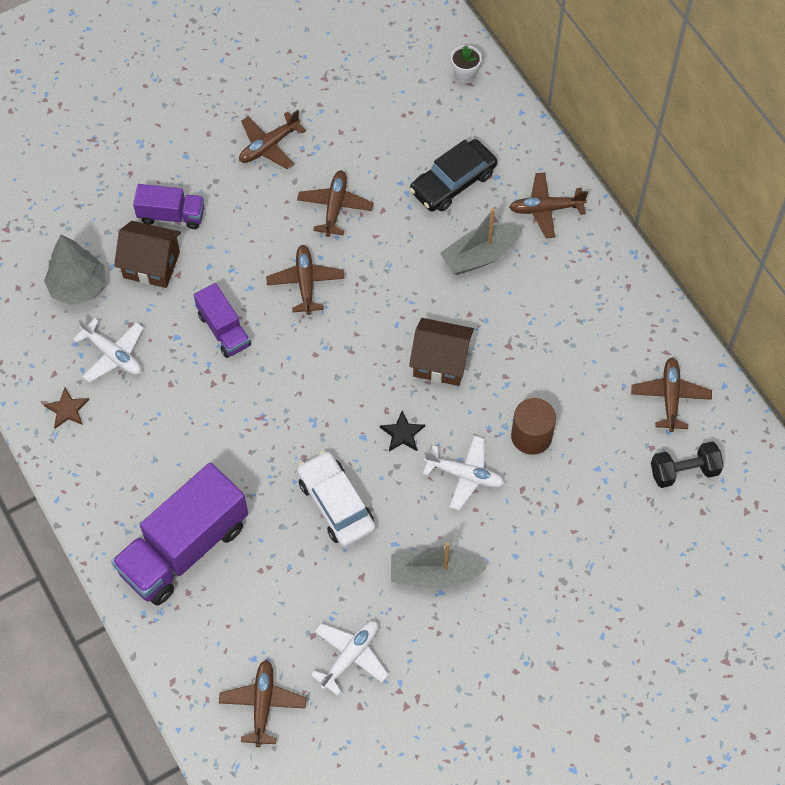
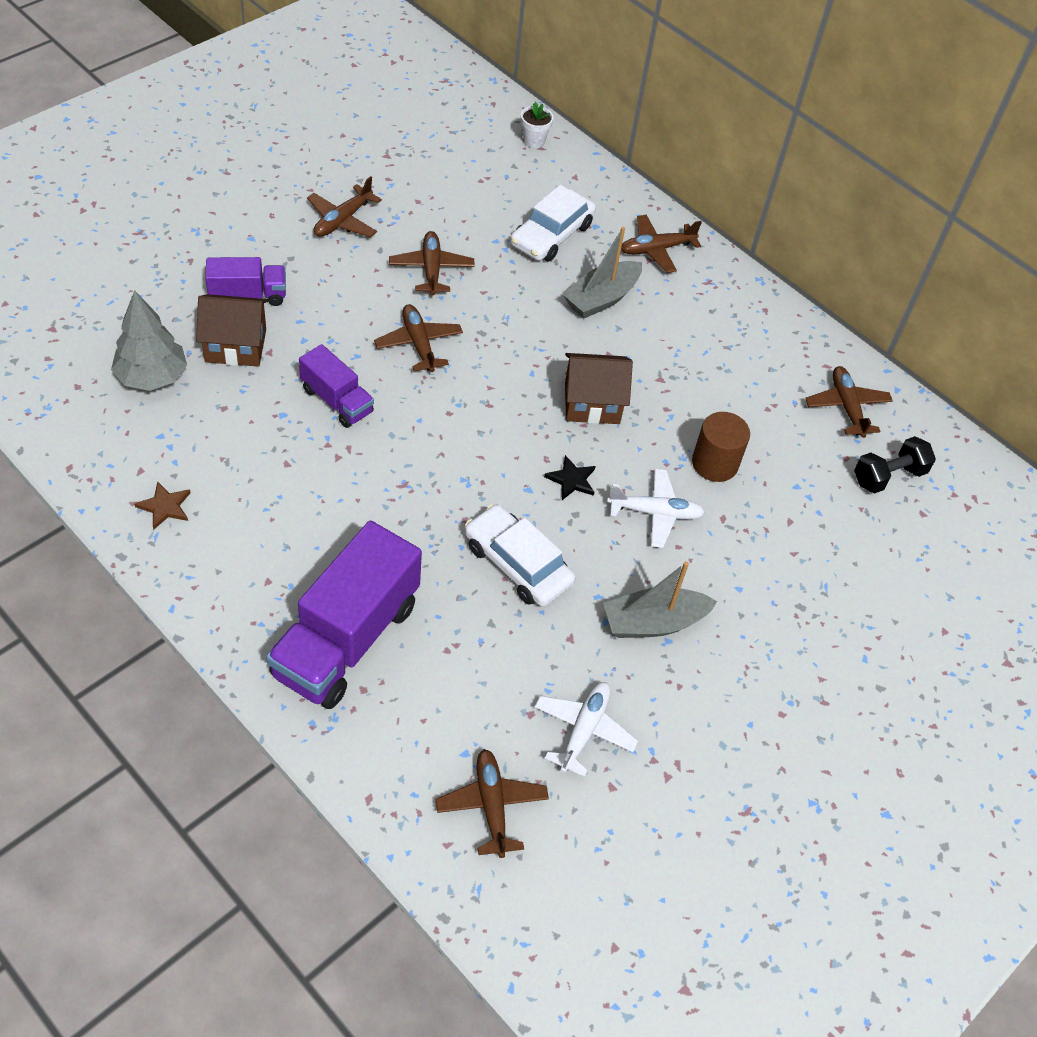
camera: 20 degrees left, 10 degrees down
white plane [73,318,144,383] -> none
black car [410,139,497,211] -> white car [510,185,596,261]

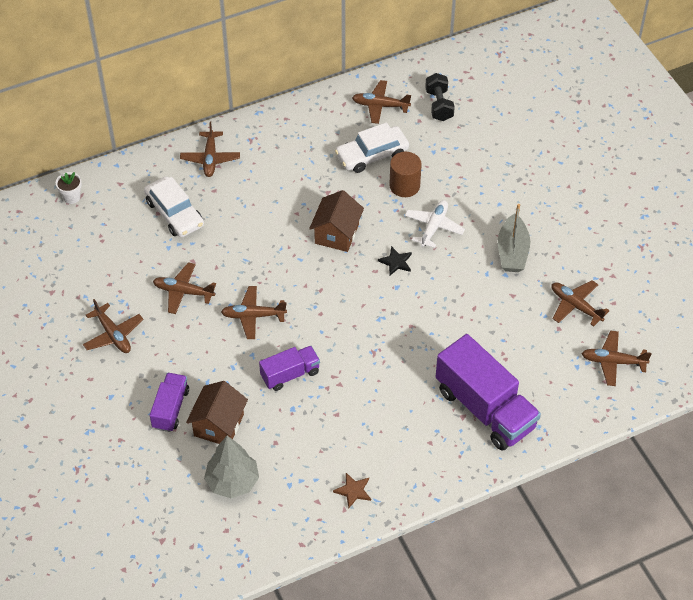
camera: 65 degrees left, 0 degrees up
white car [465,504,575,607] -> white car moved to [335,122,409,173]
white plane [534,682,638,777] -> brown plane [551,280,610,327]
grey boat [563,227,642,319] -> none

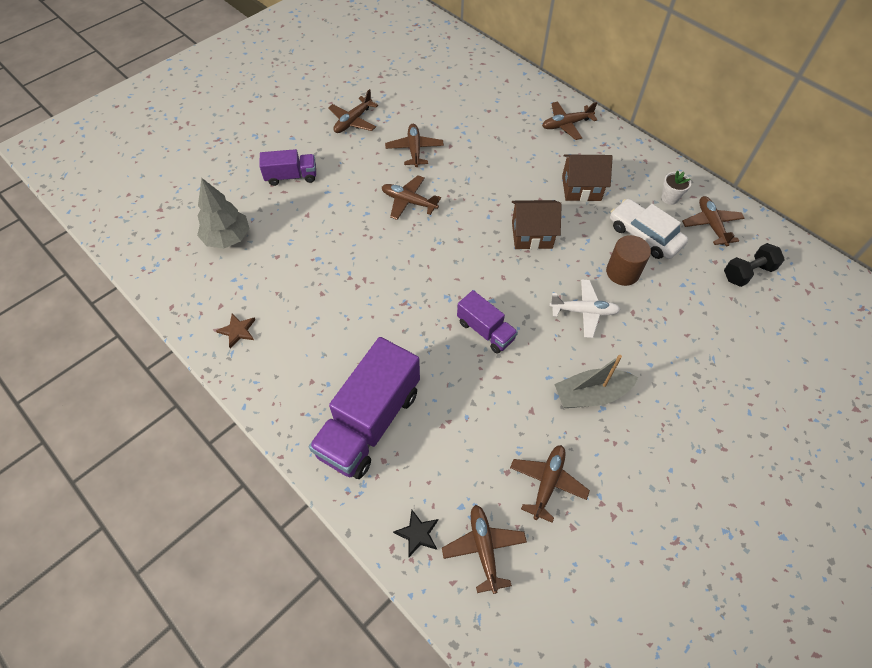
camera: 70 degrees right, 5 degrees up
white flower pot [56,172,82,204] -> white flower pot moved to [661,170,691,205]
white car [144,176,204,237] -> none
brown house [186,381,248,444] -> brown house moved to [562,155,613,202]
brown plane [221,286,287,339] -> brown plane turned 45 degrees counterclockwise [382,175,441,220]
purple truck [259,346,320,391] -> purple truck moved to [457,290,518,354]
black star [378,246,412,275] -> black star moved to [393,510,438,557]

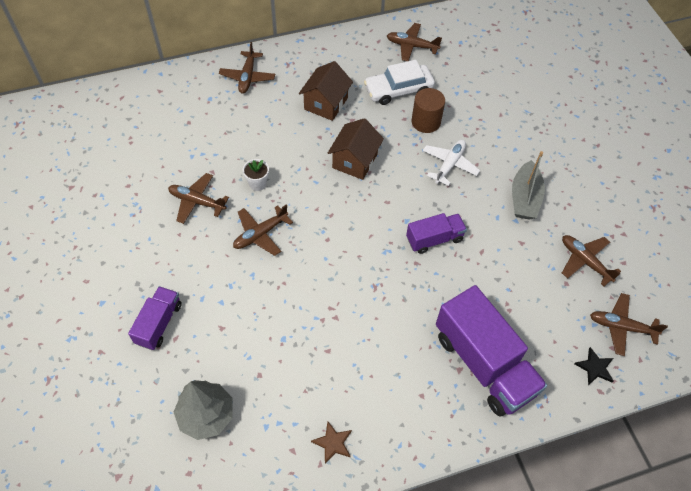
camera: 65 degrees left, 0 degrees up
brown plane [328,89,378,133] -> none
white flower pot [661,170,691,205] -> white flower pot moved to [243,159,269,191]
black dumbbell [724,243,785,287] -> none

